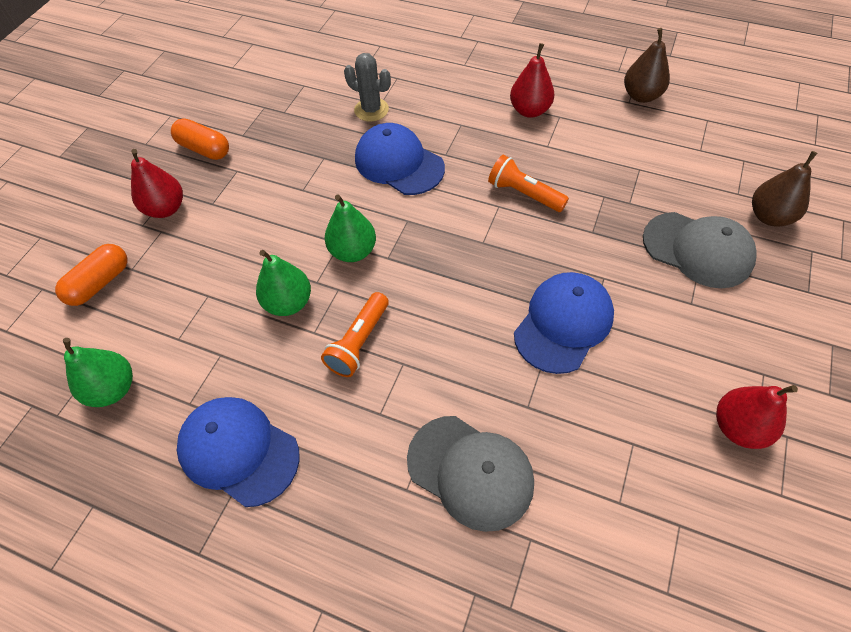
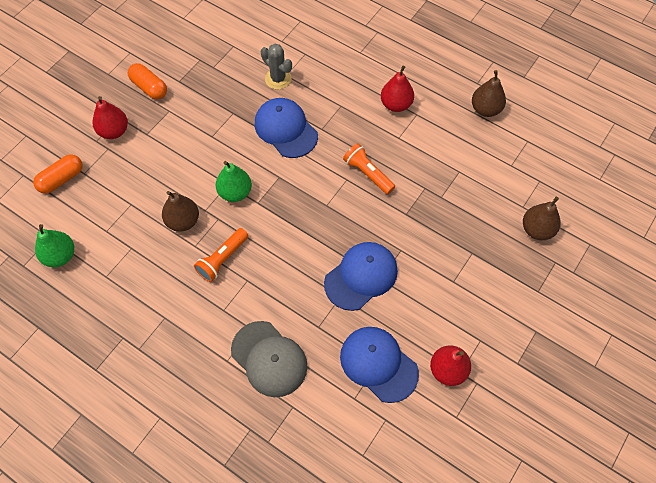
camera: 10 degrees right, 5 degrees up
blue cap [177,397,300,507] -> blue cap moved to [340,327,419,403]
green pear [256,250,311,316] -> brown pear [162,191,199,232]
grey cap [643,212,757,288] -> none

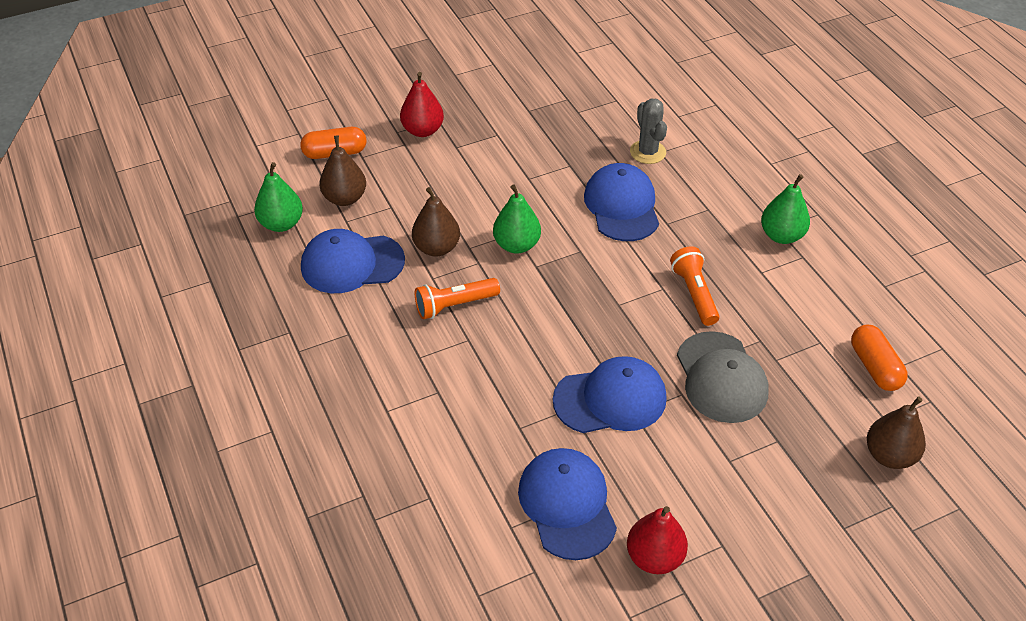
camera: 30 degrees right, 15 degrees down
orange capsule [128,63,167,99] -> orange capsule moved to [851,325,908,391]
grey cap [231,321,308,397] -> grey cap moved to [677,331,769,423]
red pear [381,66,414,112] -> green pear [761,174,810,244]
brown pear [472,70,506,117] -> brown pear moved to [319,135,366,206]
none -> blue cap [301,229,405,293]

